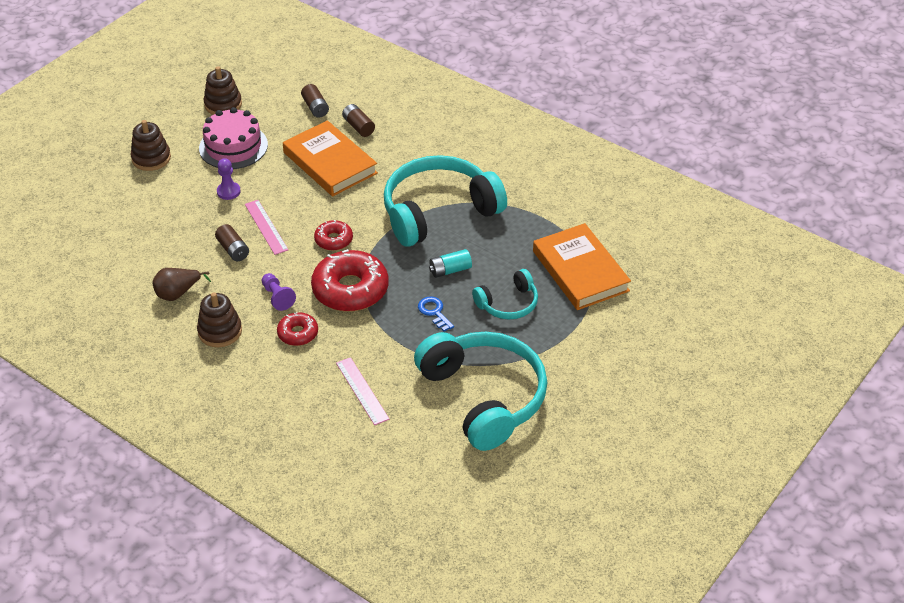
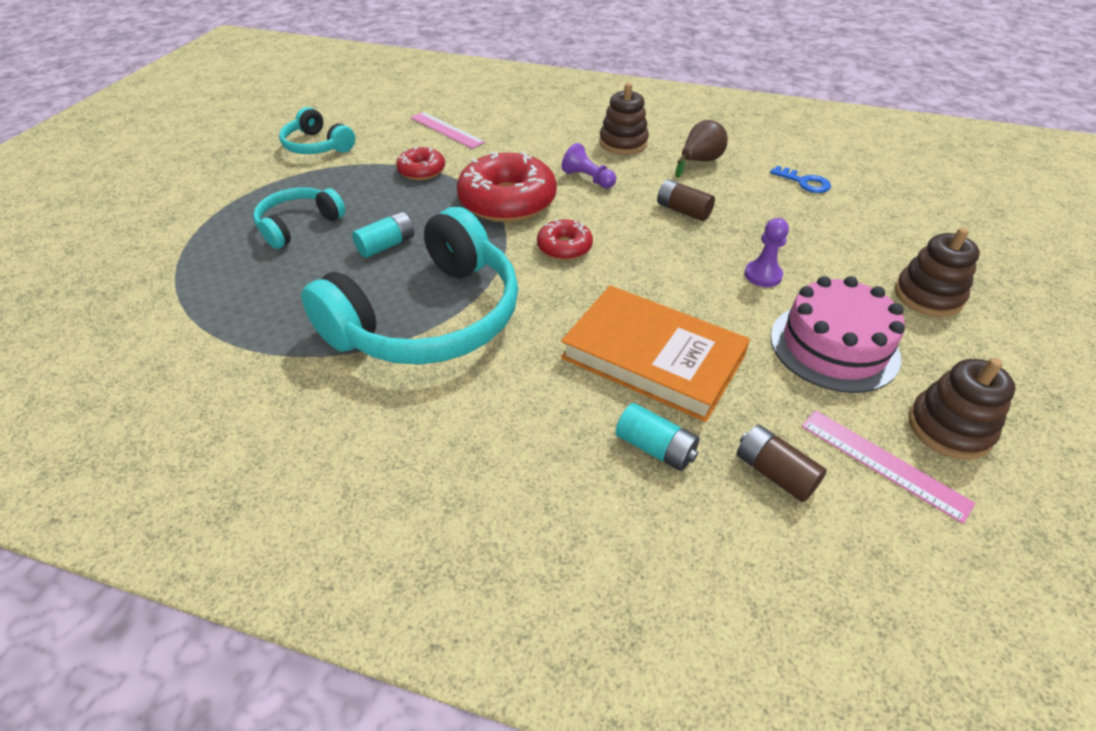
camera: 160 degrees right, 0 degrees up
pink ruler [245,200,288,255] -> pink ruler moved to [801,410,975,524]
red donut [277,312,318,346] -> red donut moved to [396,146,445,180]
brown battery [342,104,375,137] -> turquoise battery [615,403,699,471]
turquoise headphones [414,332,547,451] -> turquoise headphones [279,107,355,154], size x0.50
blue key [418,296,454,332] -> blue key moved to [770,166,831,193]
orange book [533,223,631,310] -> none

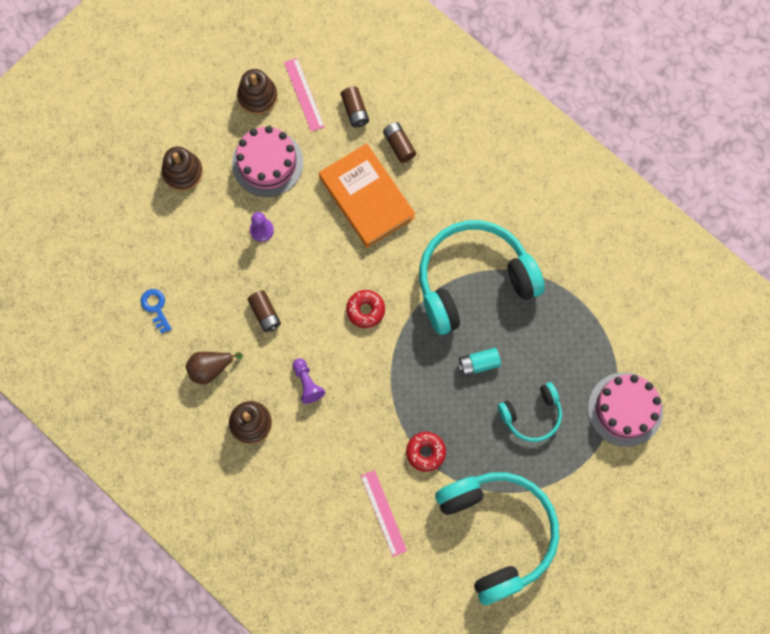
camera: 155 degrees left, 30 degrees up
turquoise headphones [279,107,355,154] -> turquoise headphones [435,472,559,605], size x1.99
red donut [457,152,557,222] -> none
turquoise battery [615,403,699,471] -> brown battery [383,122,416,163]
none -> pink cake [588,372,663,447]

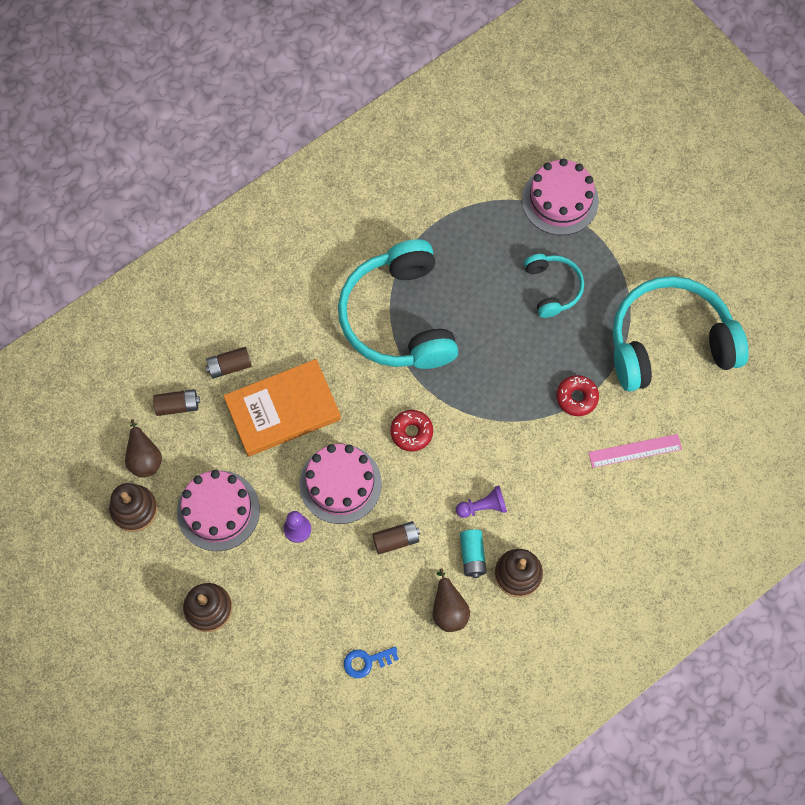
camera: 80 degrees left, 5 degrees down
pink ruler [284,58,325,132] -> brown pear [125,419,162,478]
turquoise battery [458,348,501,376] -> turquoise battery moved to [460,529,487,578]
none -> pink cake [300,444,382,524]

